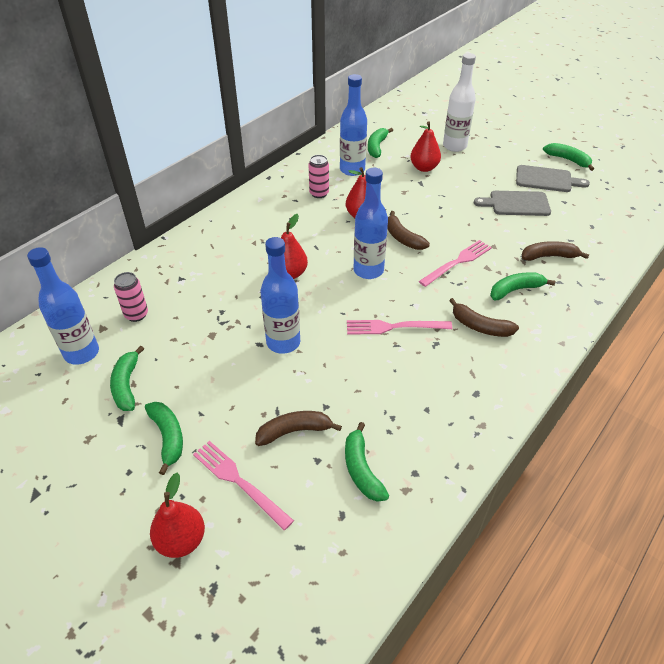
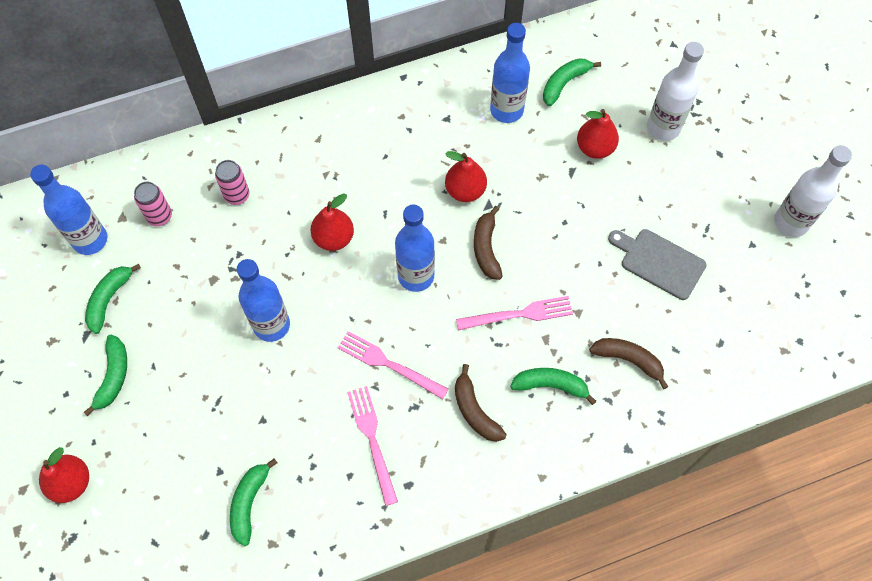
camera: 30 degrees right, 20 degrees up
pink fork [193,441,294,530] -> pink fork moved to [347,386,398,506]
brown banana [255,411,342,446] -> none
pink can [309,155,329,198] -> pink can moved to [215,160,249,205]
grey cutting board [516,165,590,192] -> none
green banana [543,143,594,171] -> white bottle [774,145,852,237]

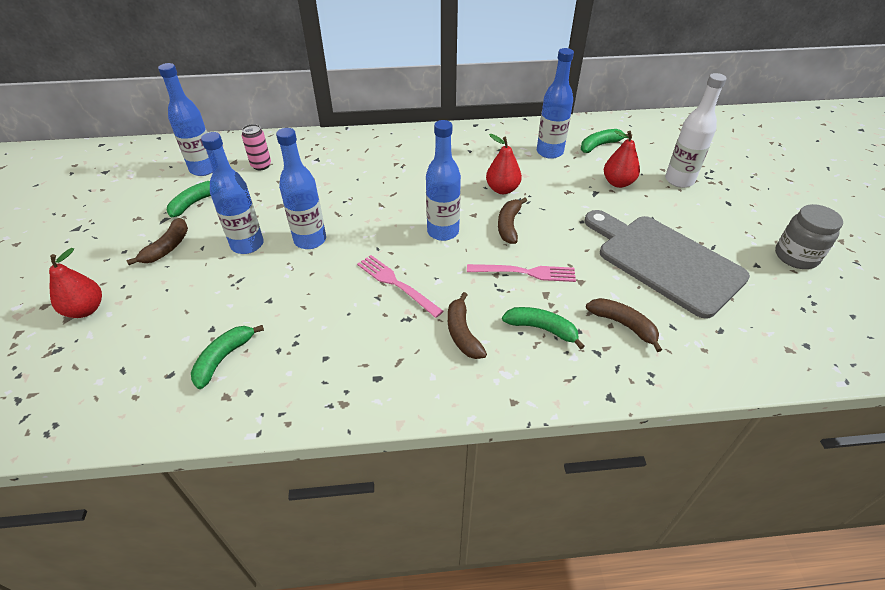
camera: 15 degrees right, 20 degrees down
green banana [84,335,127,416] -> brown banana [126,218,188,265]
pink can [215,160,249,205] -> none
red pear [310,193,354,251] -> none
pink fork [347,386,398,506] -> none
grey cutting board [608,229,707,300] -> grey cutting board [584,210,750,319], size x1.82
white bottle [774,145,852,237] -> grey jar [775,204,843,269]
none -> blue bottle [201,132,264,254]

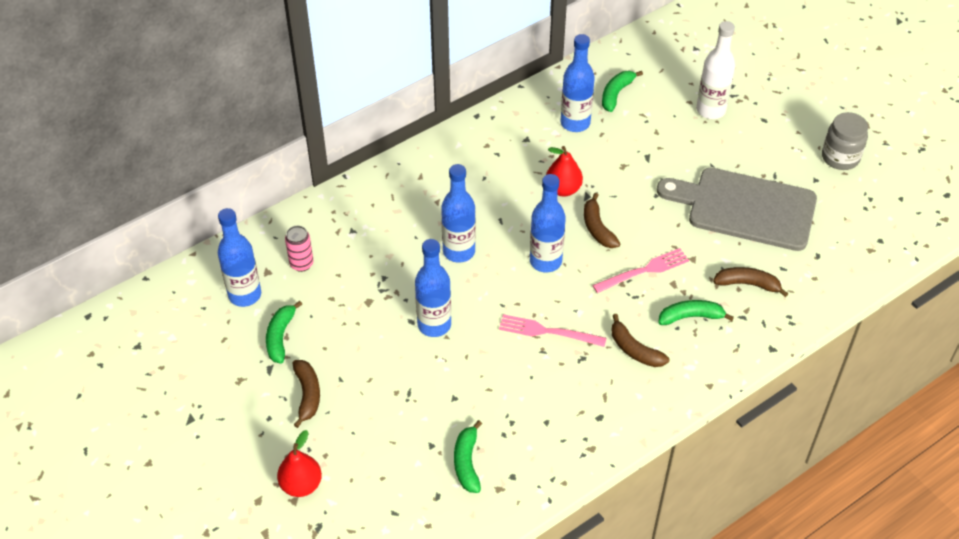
camera: 30 degrees left, 5 degrees up
blue bottle [201,132,264,254] -> blue bottle moved to [441,164,476,263]
red pear [604,130,640,188] -> none

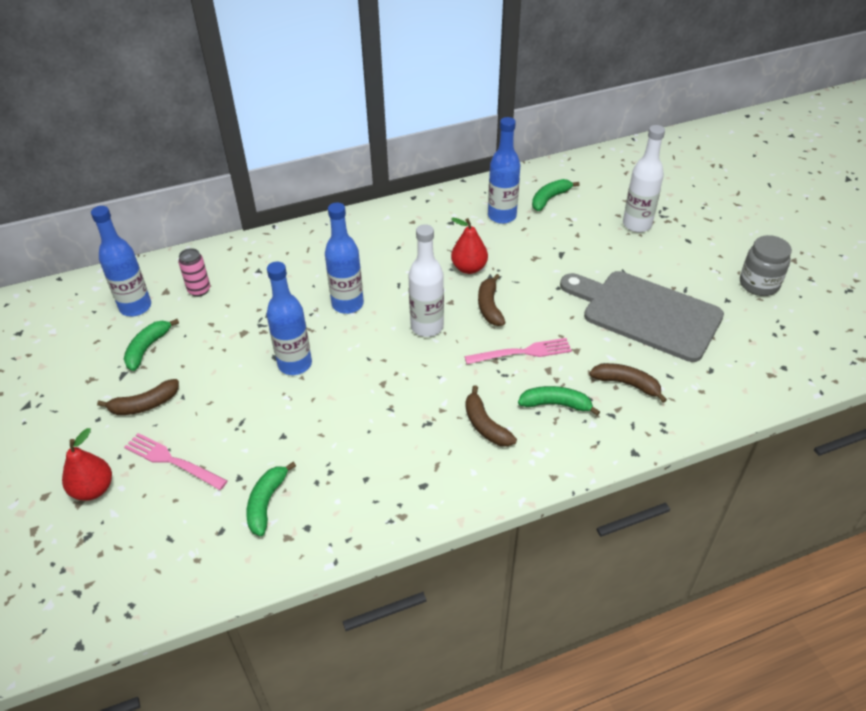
camera: 15 degrees right, 5 degrees down
brown banana [292,360,320,428] -> brown banana turned 60 degrees clockwise [97,379,179,415]
pink fork [499,314,606,347] -> pink fork moved to [124,433,228,490]
blue bottle [530,174,566,273] -> white bottle [408,224,444,337]

